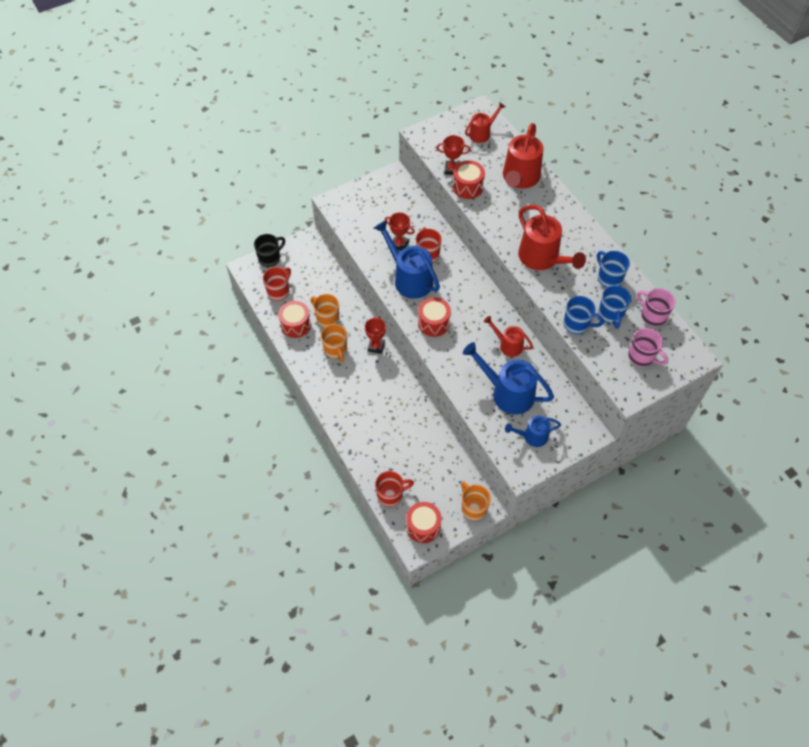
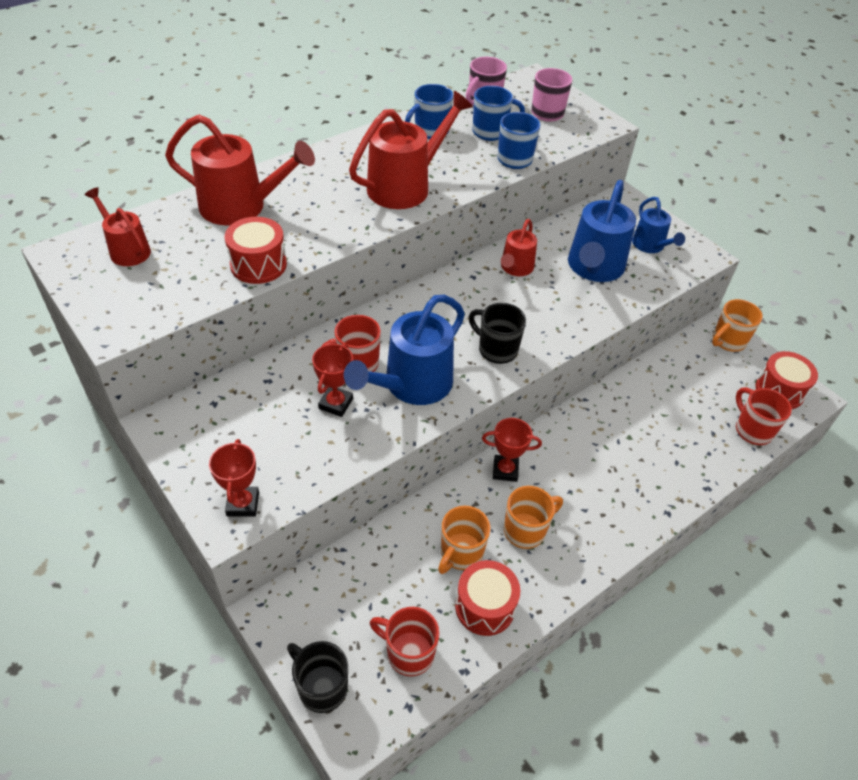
camera: 100 degrees left, 10 degrees down
red drum [418,297,451,337] -> black mug [469,303,526,364]
red trophy [436,135,470,175] -> red trophy moved to [209,439,259,516]

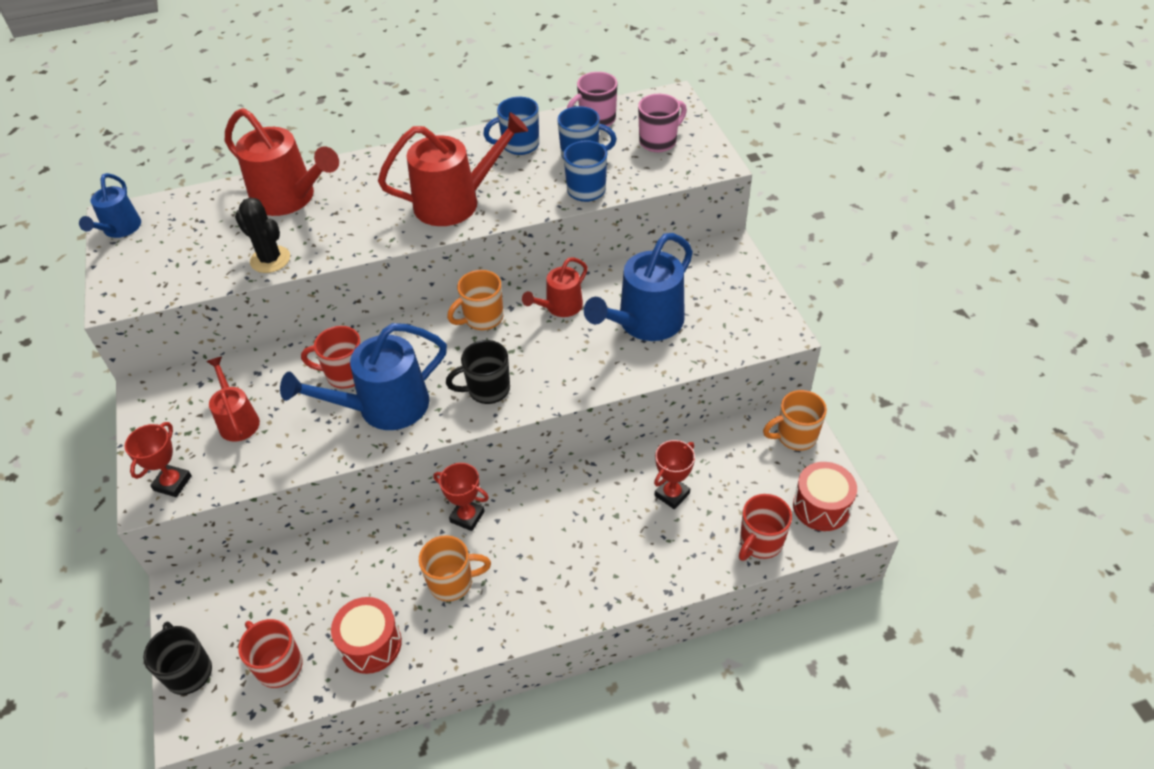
camera: 25 degrees right, 0 degrees up
red watering can [84,187,151,266] -> red watering can moved to [207,357,260,442]
red drum [225,217,287,284] -> black cactus [235,197,290,273]
red trophy [312,343,353,417] -> red trophy moved to [654,440,695,509]
orange mug [438,506,491,574] -> orange mug moved to [447,270,503,330]
black mug [469,303,526,364] -> black mug turned 75 degrees counterclockwise [446,340,510,404]
blue watering can [632,197,685,253] -> blue watering can moved to [79,173,141,238]
red mug [736,387,792,445] -> red mug turned 135 degrees counterclockwise [739,494,792,561]

